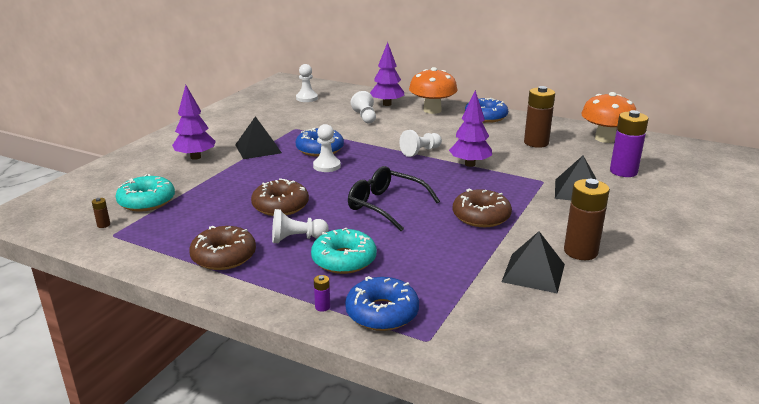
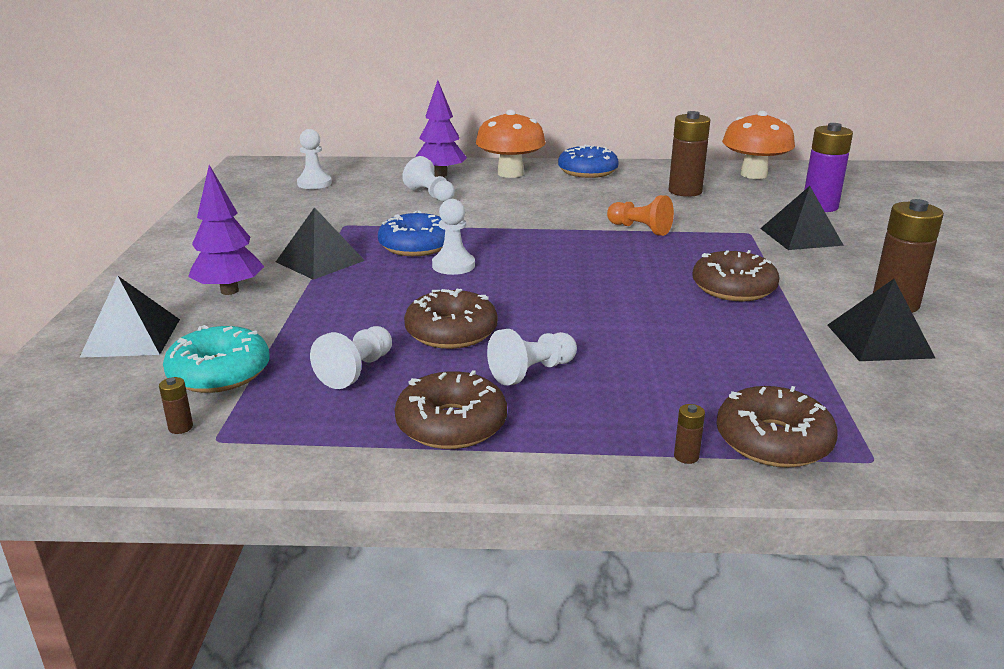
camera: 25 degrees left, 0 degrees up
turquoise donut [311,228,377,274] -> none
purple battery [314,275,330,312] -> brown battery [674,404,705,464]
blue donut [345,276,419,331] -> brown donut [716,386,838,468]
black glasses [348,166,440,231] -> none
white pawn [399,130,442,157] -> white pawn moved to [310,326,392,389]
purple tree [449,90,492,167] -> orange pawn [607,195,674,236]
none -> black pyramid [79,276,180,358]

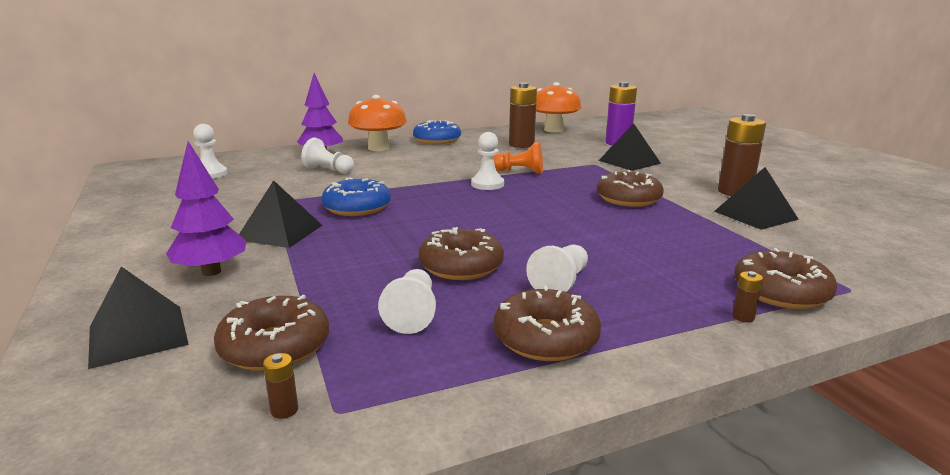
camera: 25 degrees left, 5 degrees down
turquoise donut [163,325,270,393] -> brown donut [214,295,329,371]
white pawn [432,199,475,275] -> white pawn moved to [471,132,504,190]

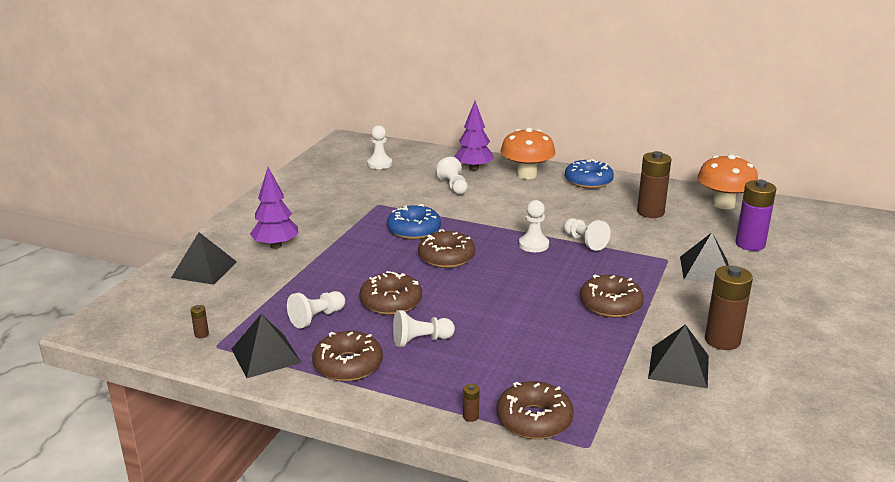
camera: 45 degrees right, 5 degrees up
brown donut [214,295,329,371] -> brown donut moved to [418,229,475,268]
black pyramid [239,180,323,248] -> black pyramid moved to [232,314,301,378]
orange pawn [494,142,543,174] -> white pawn [563,218,611,251]

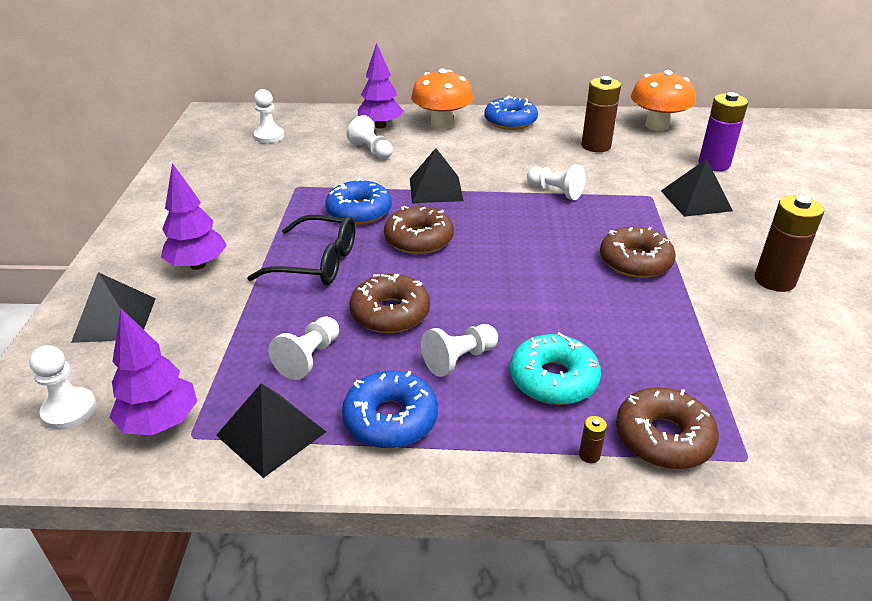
camera: 20 degrees left, 10 degrees up
brown battery [191,305,209,338] -> purple tree [109,309,197,435]
brown donut [312,331,383,381] -> blue donut [342,371,438,448]
white pawn [519,200,549,252] -> white pawn moved to [29,345,97,430]
black pyramid [648,324,709,388] -> black pyramid moved to [410,148,463,203]
none -> black glasses [247,215,356,285]
none -> turquoise donut [510,333,601,405]

